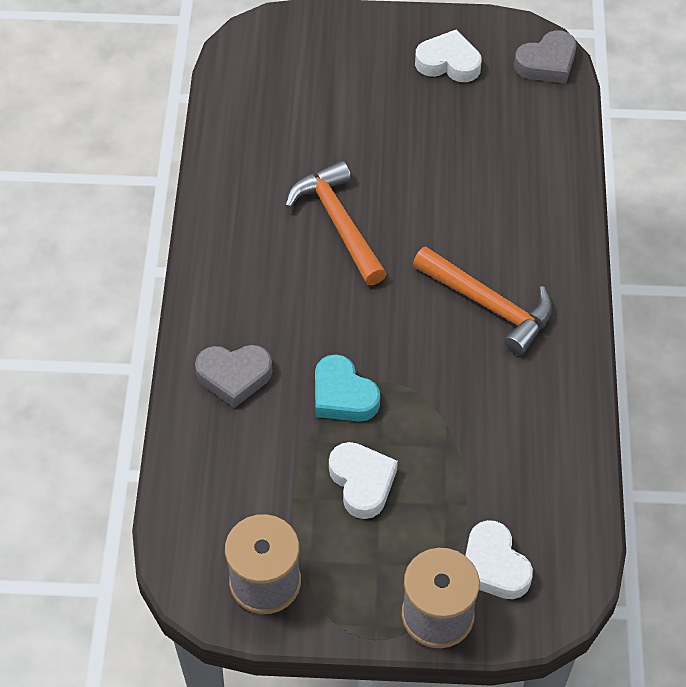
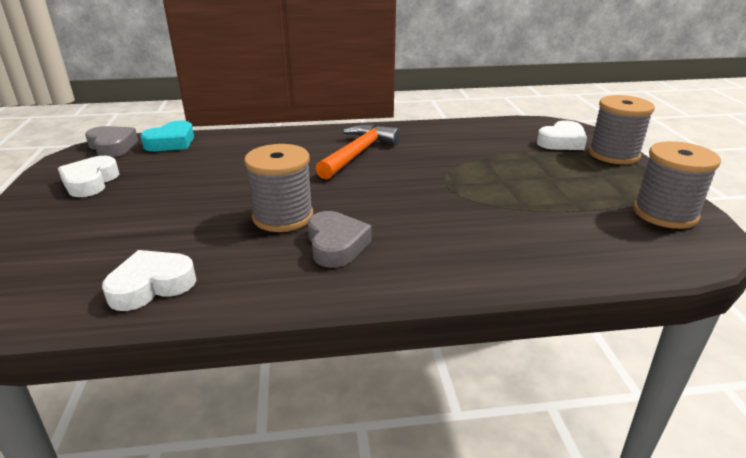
camera: 100 degrees left, 25 degrees down
grey heart [195,345,272,408] -> grey heart moved to [308,211,372,268]
orange hammer [285,161,387,285] -> grey spool [244,144,313,232]
turquoise heart [315,354,380,422] -> turquoise heart moved to [141,120,194,151]
white heart [329,442,398,519] -> white heart moved to [102,250,196,311]

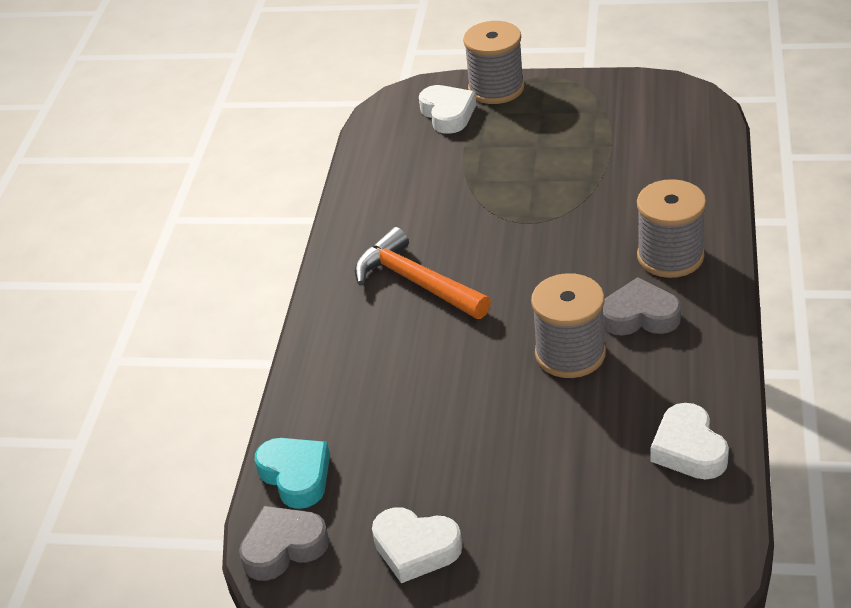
camera: 70 degrees left, 10 degrees up
grey spool [633,141,721,229] -> grey spool moved to [637,179,706,278]

